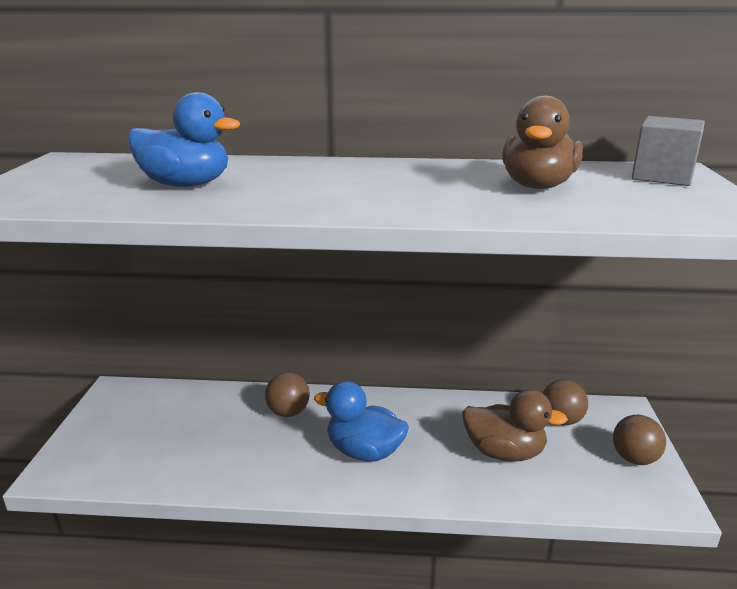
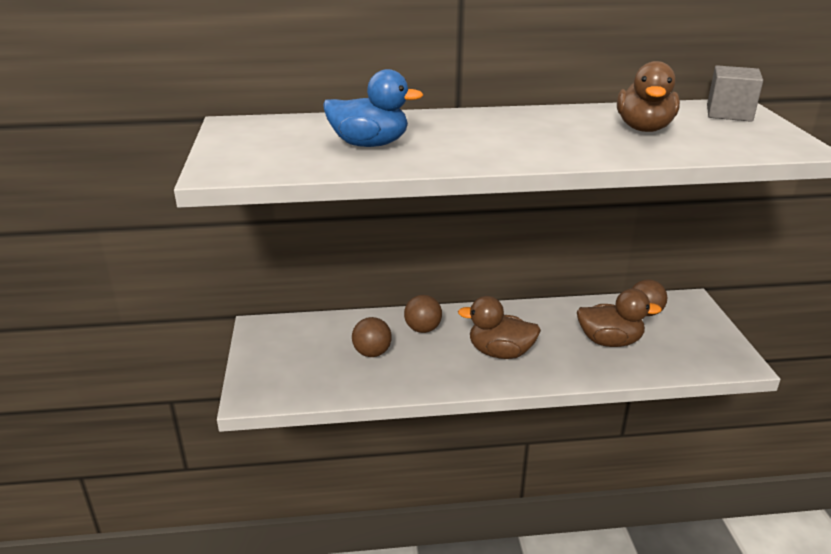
camera: 10 degrees left, 5 degrees up
blue duck [314,381,409,461] -> brown duck [458,296,541,359]
brown ball [613,415,666,465] -> brown ball moved to [352,317,392,357]

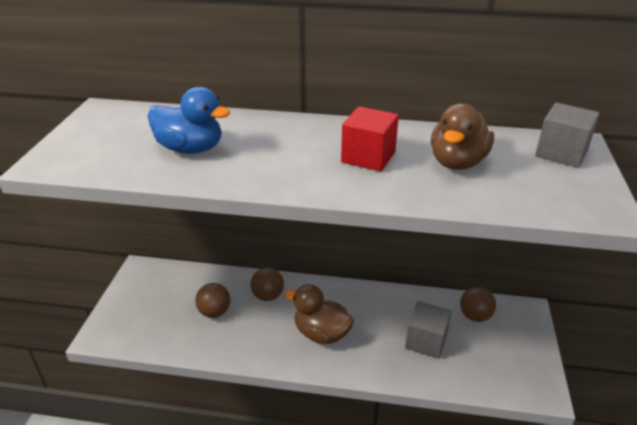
camera: 15 degrees right, 5 degrees up
brown duck [577,288,662,347] -> grey cube [405,301,452,359]
none -> red cube [341,107,399,172]

